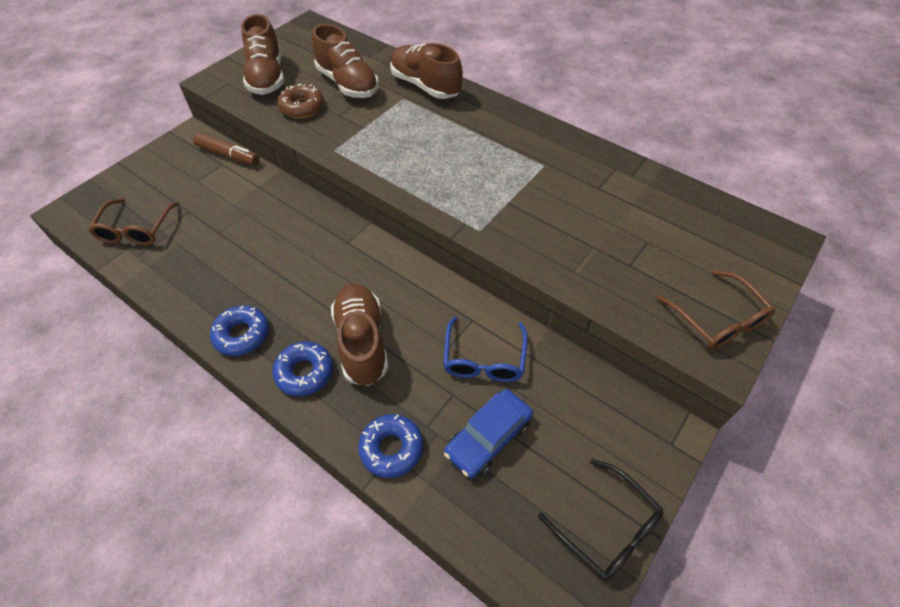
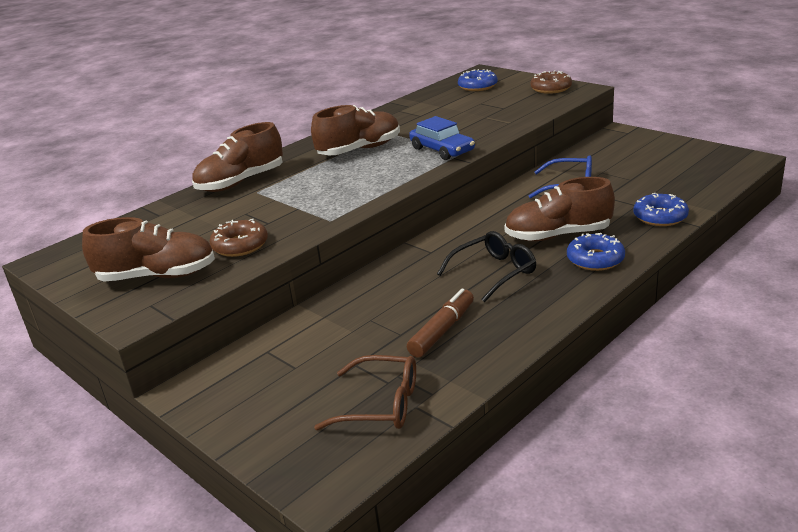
camera: 80 degrees left, 25 degrees down
brown marker [193,133,259,166] -> brown marker moved to [407,288,474,358]
blue donut [210,305,269,356] -> blue donut moved to [458,69,498,91]
brown shoe [312,24,379,98] -> brown shoe moved to [311,105,400,155]
blue car [444,389,533,478] -> blue car moved to [409,116,475,160]
black glasses [538,459,664,581] -> black glasses moved to [437,231,536,302]
brown glasses [657,270,775,350] -> brown donut [530,71,572,94]

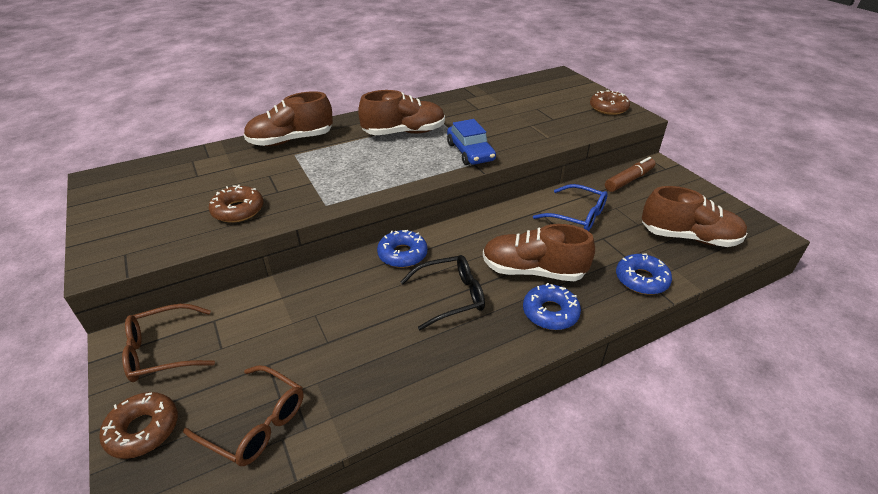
camera: 15 degrees right, 10 degrees up
brown shoe [82,217,215,282] -> brown shoe moved to [642,186,747,247]
brown marker [407,288,474,358] -> brown marker moved to [605,157,656,192]
blue donut [458,69,498,91] -> blue donut moved to [377,230,427,268]
none -> brown donut [99,392,178,459]
none -> brown glasses [122,304,215,382]

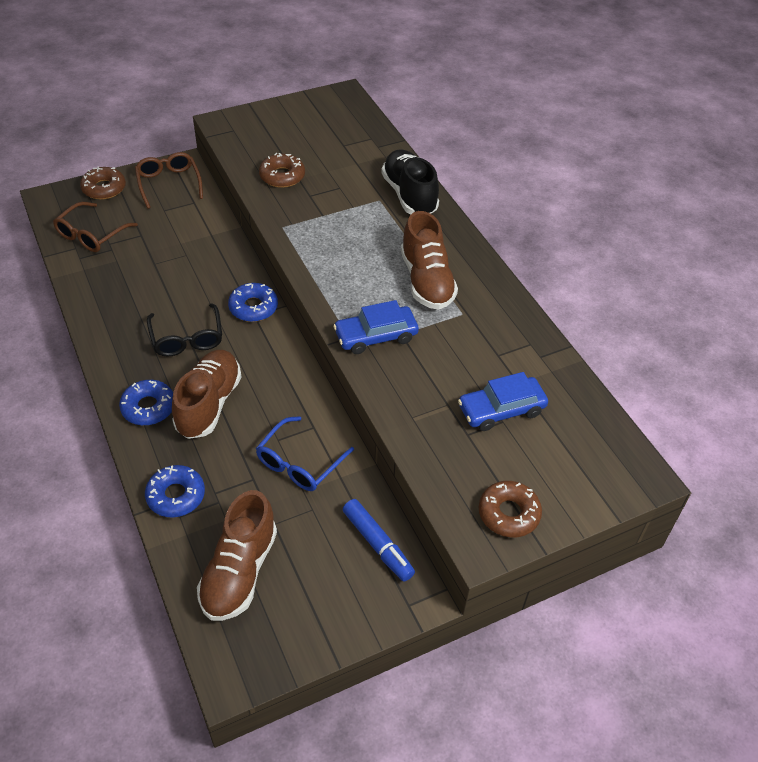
camera: 90 degrees right, 10 degrees up
brown shoe [243,91,333,146] -> black shoe [381,150,439,214]
brown marker [605,157,656,192] -> blue marker [342,499,415,582]
none -> blue car [458,372,548,431]

